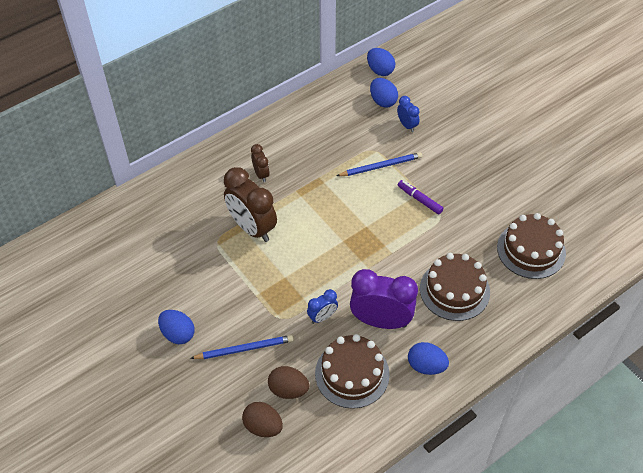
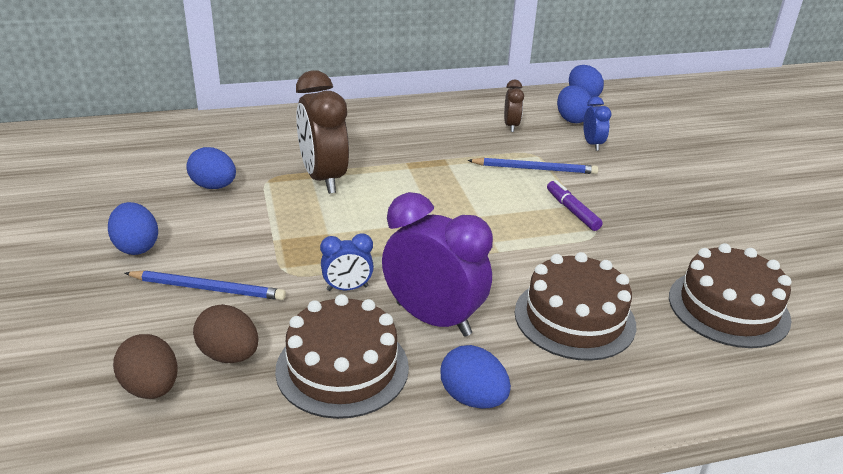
camera: 20 degrees right, 20 degrees down
brown clock [251,144,270,182] -> brown clock moved to [504,80,524,132]
none -> blue egg [186,147,236,189]

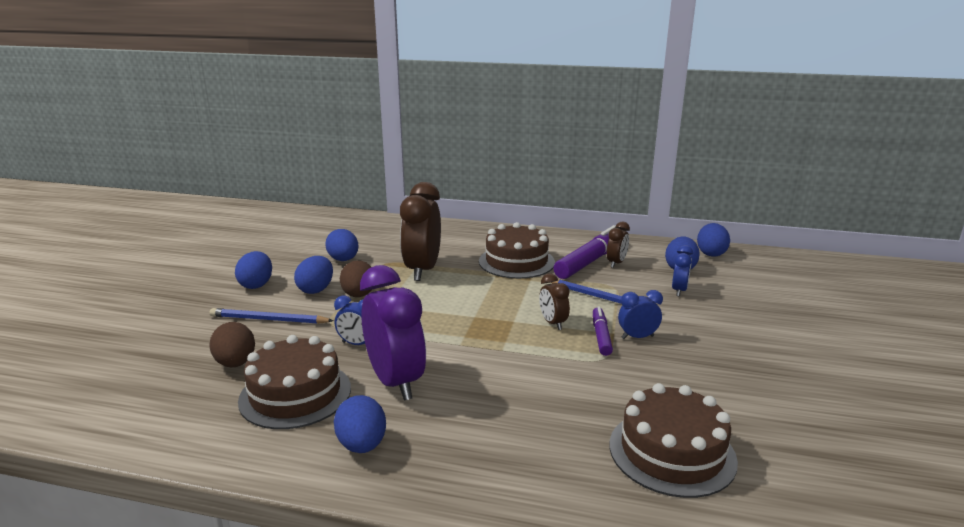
camera: 30 degrees right, 10 degrees down
brown egg [113,334,178,399] -> brown egg moved to [340,260,372,297]
blue pencil [125,270,286,300] -> blue pencil turned 150 degrees clockwise [210,308,334,324]
brown cake [515,252,636,361] -> brown cake moved to [479,222,555,279]
none -> blue egg [294,256,333,294]
none -> brown clock [539,273,570,330]
none -> purple marker [554,225,615,279]
none -> blue clock [618,290,663,339]

